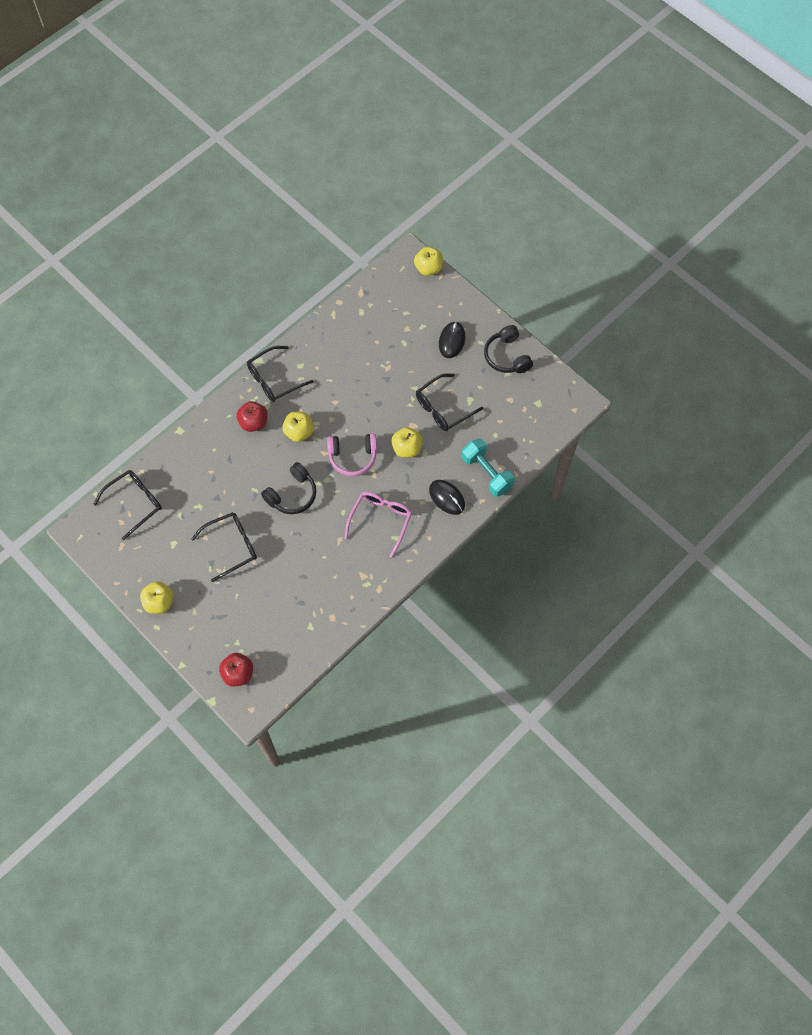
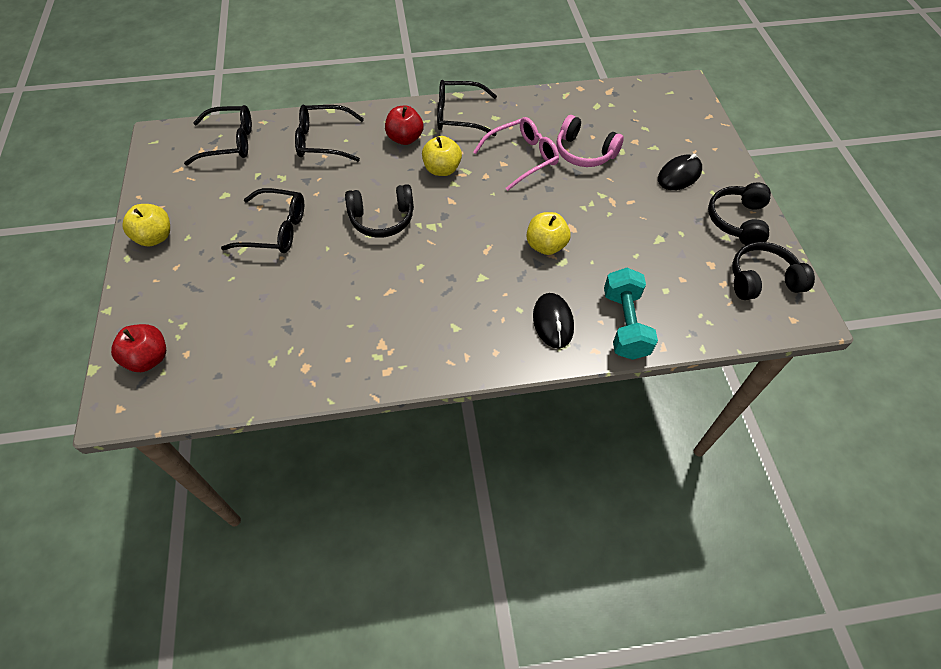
camera: 35 degrees right, 10 degrees down
pink headphones [327,434,377,476] -> pink headphones moved to [556,115,624,167]
pink glasses [344,492,412,557] -> pink glasses moved to [473,117,559,191]
yellow apple [414,247,443,276] -> none
black glasses [416,374,483,431] -> black glasses moved to [295,105,364,162]
none -> black headphones [732,242,815,300]

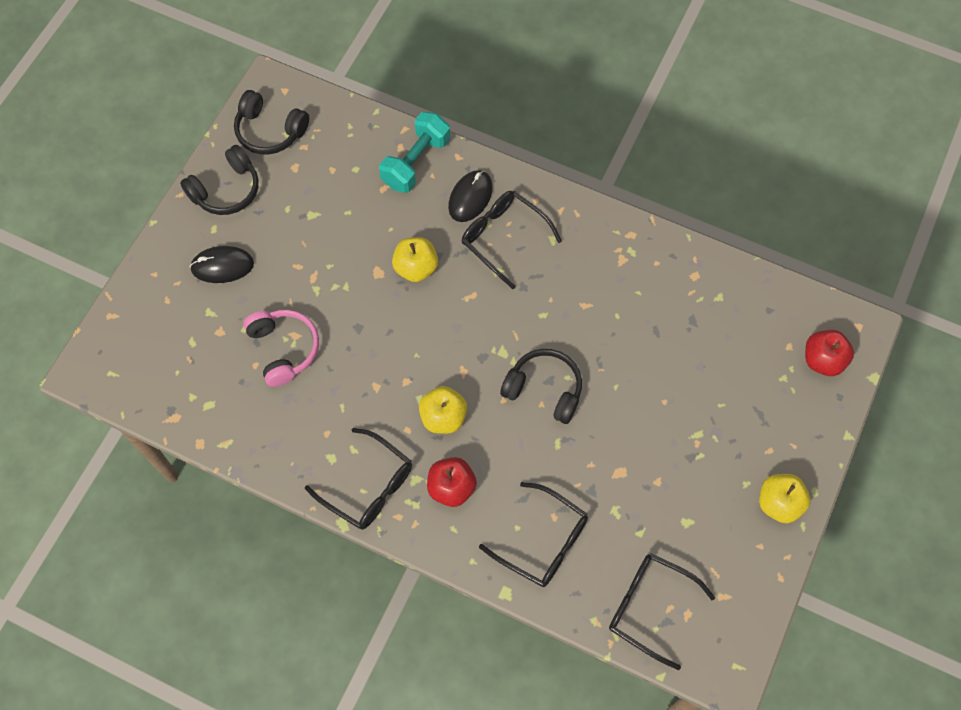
camera: 145 degrees left, 10 degrees up
black glasses [221,188,304,253] -> black glasses moved to [462,191,562,289]
pink glasses [473,117,559,191] -> none

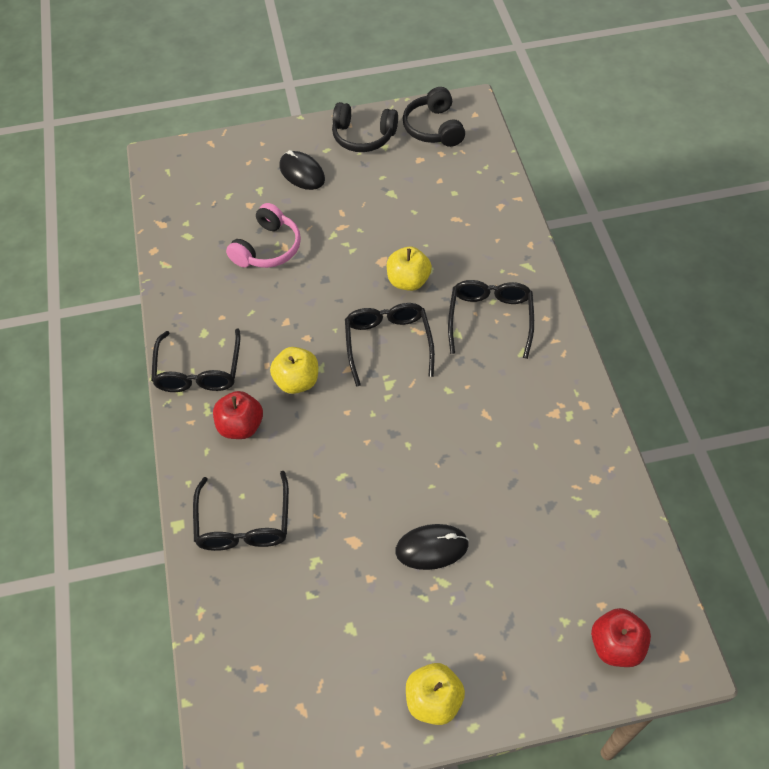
camera: 55 degrees right, 10 degrees down
turquoise dumbbell [379,112,450,193] -> none
black mouse [448,170,493,222] -> black mouse moved to [395,524,469,570]
black headphones [500,349,582,424] -> none
black glasses [609,553,715,670] -> black glasses moved to [345,303,435,387]

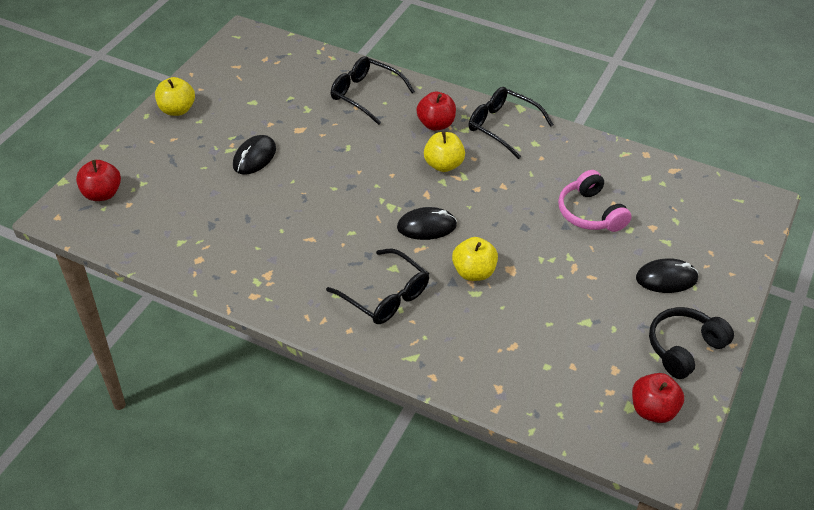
camera: 125 degrees right, 10 degrees down
black glasses [345,303,435,387] -> black mouse [397,207,457,240]
black headphones [402,87,465,147] -> red apple [632,373,684,423]

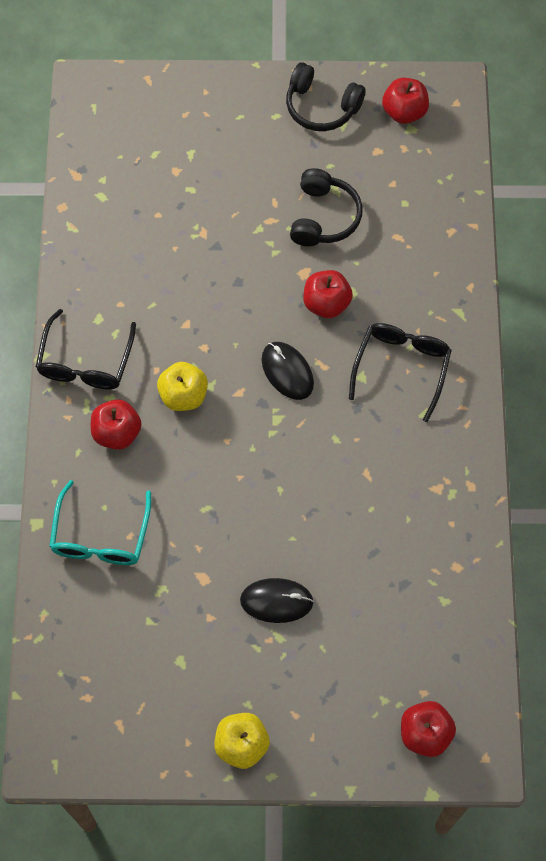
camera: 115 degrees left, 20 degrees up
black glasses [331,56,415,125] -> turquoise glasses [49,480,151,565]
yellow apple [452,237,498,281] -> red apple [303,270,353,318]
pink headphones [558,170,631,232] -> none
black mouse [636,258,698,293] -> none
none -> black headphones [290,168,363,246]

